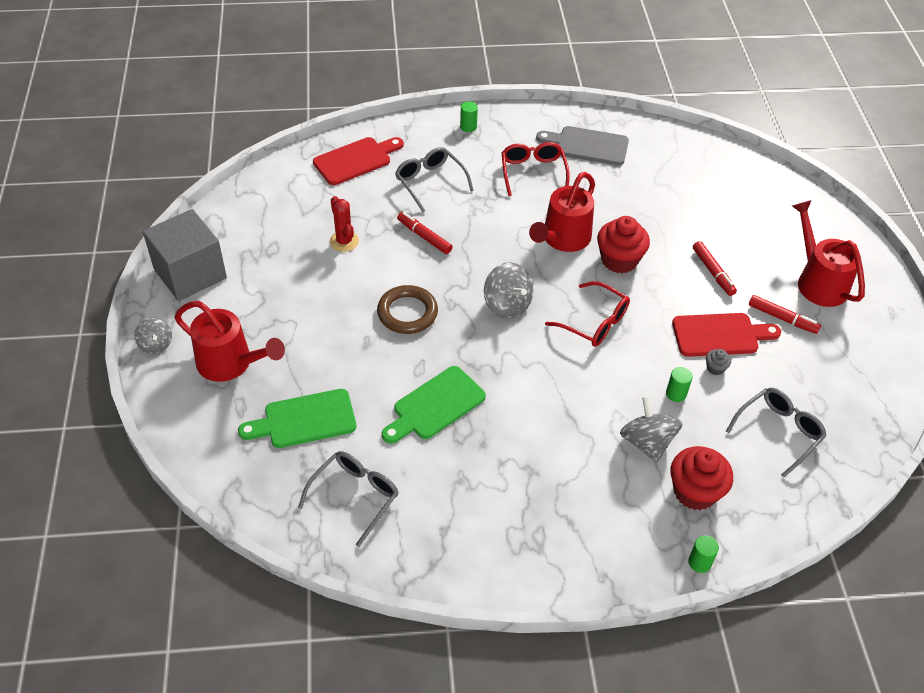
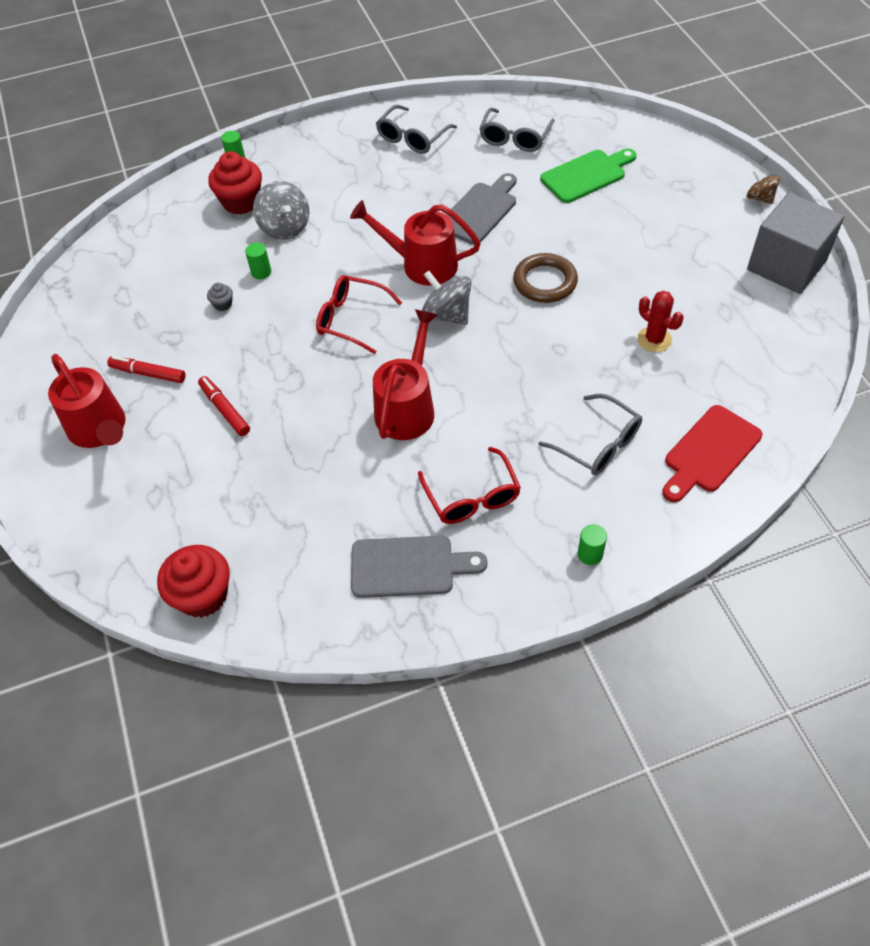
camera: 170 degrees right, 5 degrees up
grey spinning top [134,318,172,354] -> brown spinning top [747,170,780,204]
red watering can [175,301,285,382] -> red watering can moved to [350,200,481,286]
green cutting board [382,366,486,444] -> grey cutting board [446,173,517,245]
red marker [397,212,452,254] -> none
red cupcake [597,216,650,273] -> red cupcake moved to [157,545,230,618]
red cutting board [672,313,781,357] -> none
grey glasses [726,388,827,478] -> grey glasses moved to [376,105,457,154]

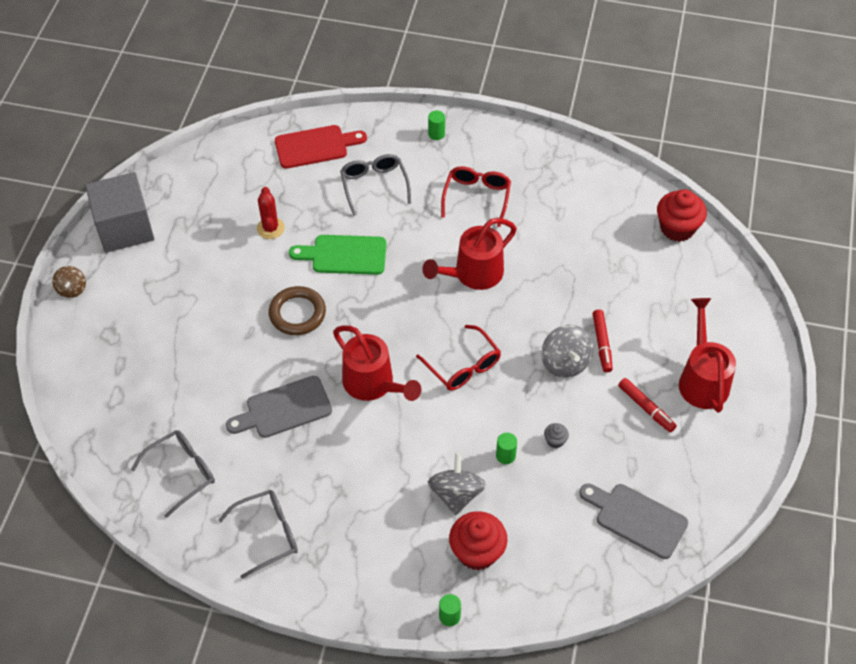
camera: 150 degrees left, 0 degrees up
grey cutting board [351,536,487,598] -> grey cutting board moved to [579,484,688,559]
grey spinning top [422,271,471,325] -> grey spinning top moved to [541,325,594,378]
green cutting board [540,149,637,203] -> green cutting board moved to [289,235,386,275]

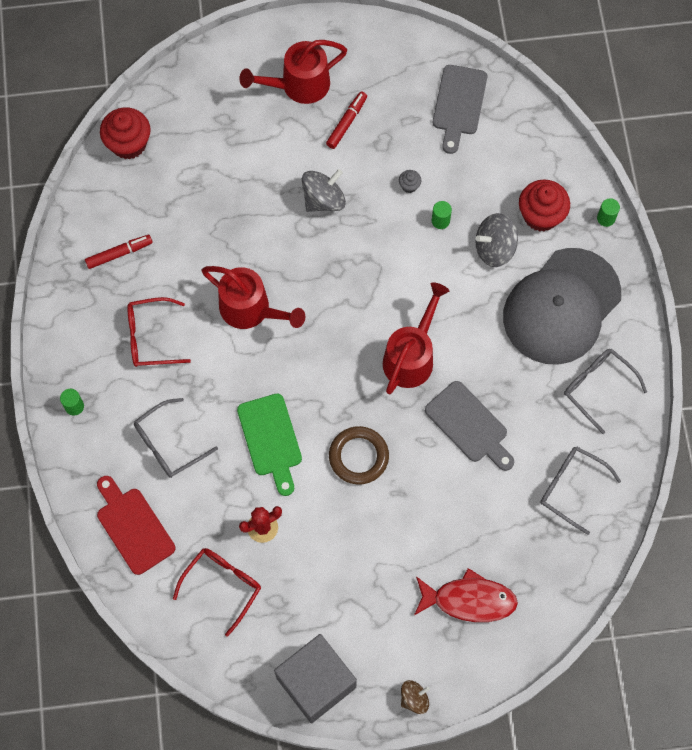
camera: 110 degrees left, 15 degrees up
red glasses [416,325,501,390] -> red glasses moved to [173,548,261,636]
red marker [593,309,613,373] -> red marker moved to [85,235,153,269]
none -> red fish [414,568,518,622]
none -> grey cap [503,248,621,365]

